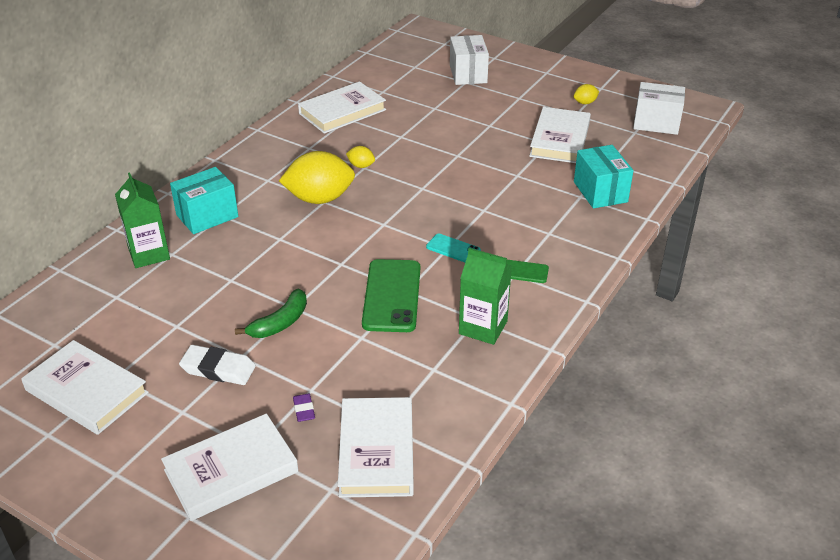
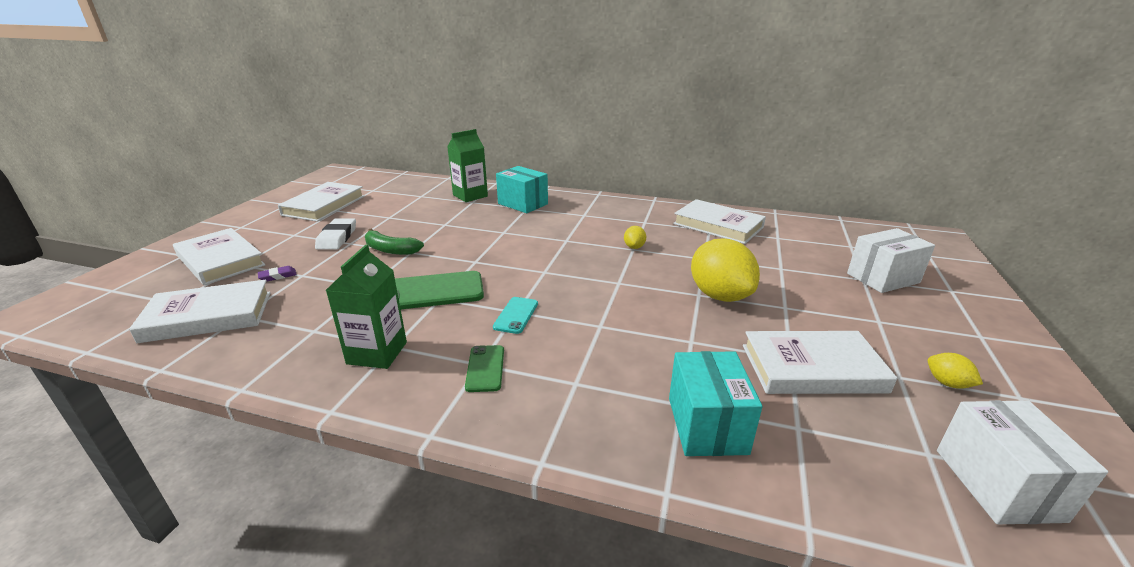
camera: 75 degrees right, 10 degrees down
yellow lemon [279,151,355,204] -> yellow lemon moved to [691,238,760,302]
turquoise box [574,145,633,208] -> turquoise box turned 60 degrees counterclockwise [669,351,762,456]

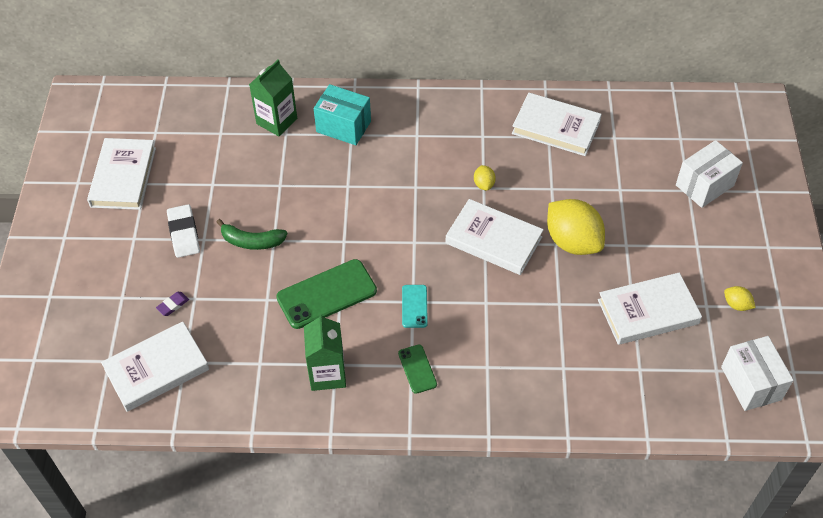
camera: 15 degrees left, 25 degrees up
white book [173,228,266,285] -> white book moved to [445,199,544,275]
turquoise box [669,351,762,456] -> none

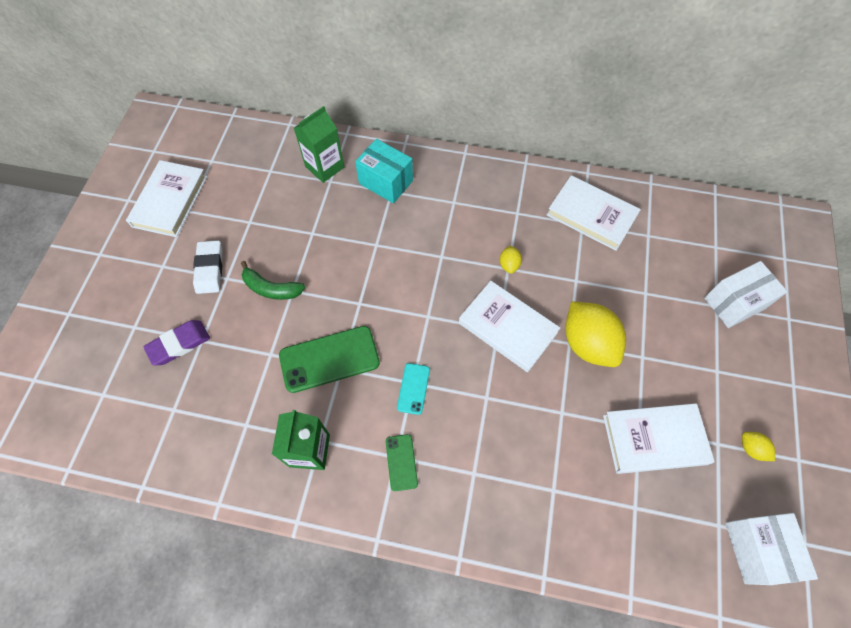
camera: 10 degrees right, 10 degrees up
white book [101,321,209,412] -> none
purple eraser [156,292,189,316] -> purple eraser [144,320,210,366], size x1.85

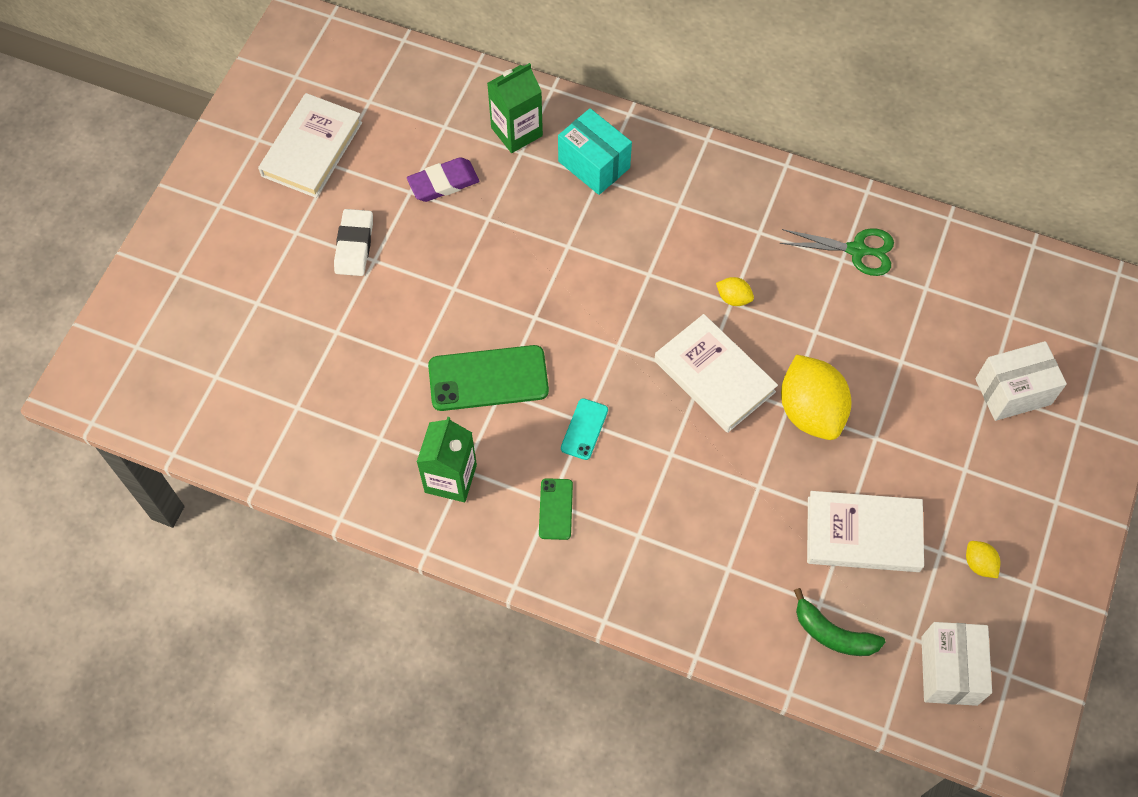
camera: 10 degrees right, 0 degrees up
purple eraser [144,320,210,366] -> purple eraser moved to [407,157,479,202]
green banana [241,261,305,300] -> green banana moved to [794,588,886,656]
yellow lemon [500,246,522,274] -> yellow lemon turned 75 degrees counterclockwise [716,277,754,306]
white book [547,175,641,251] -> green scissors [780,228,894,276]

